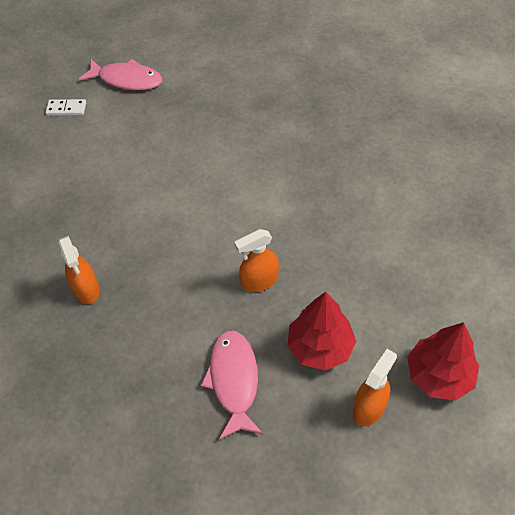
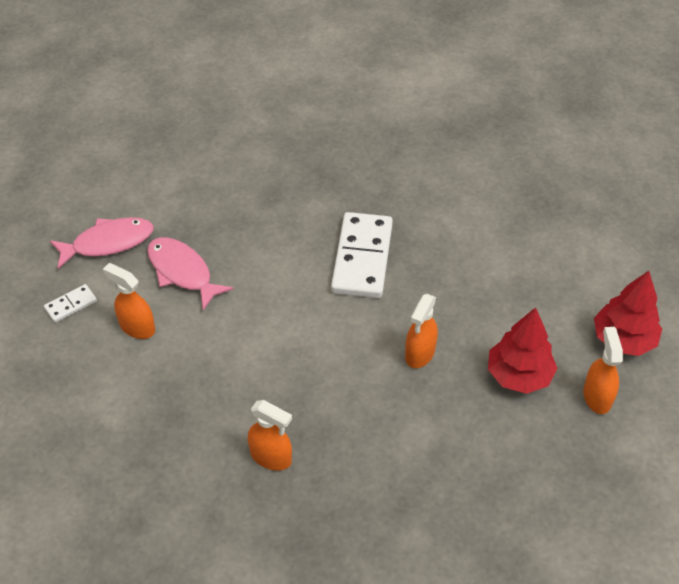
camera: 40 degrees left, 5 degrees down
pink fish [201,330,263,440] -> pink fish moved to [147,237,233,310]
none -> orange spray bottle [103,263,155,339]
none -> white domino [331,212,393,298]

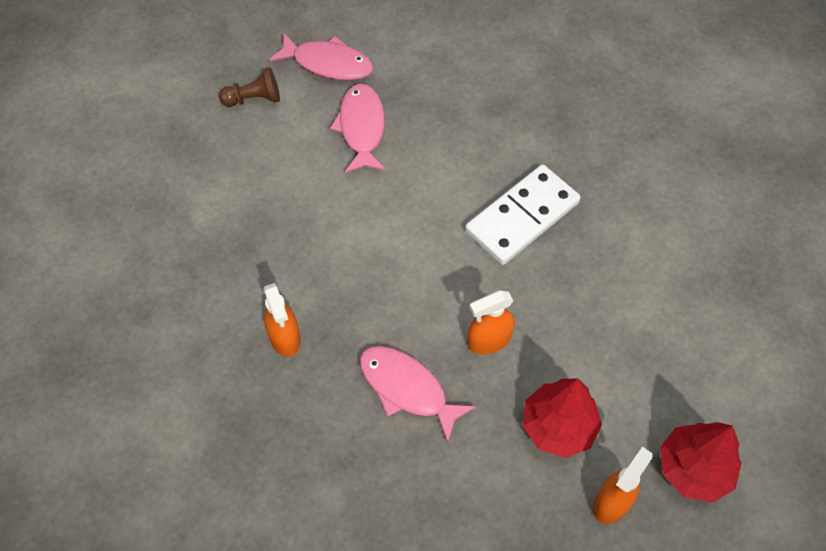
camera: 40 degrees right, 10 degrees up
white domino [44,284,97,323] -> brown pawn [219,67,280,107]
orange spray bottle [103,263,155,339] -> none
none -> pink fish [360,346,476,443]

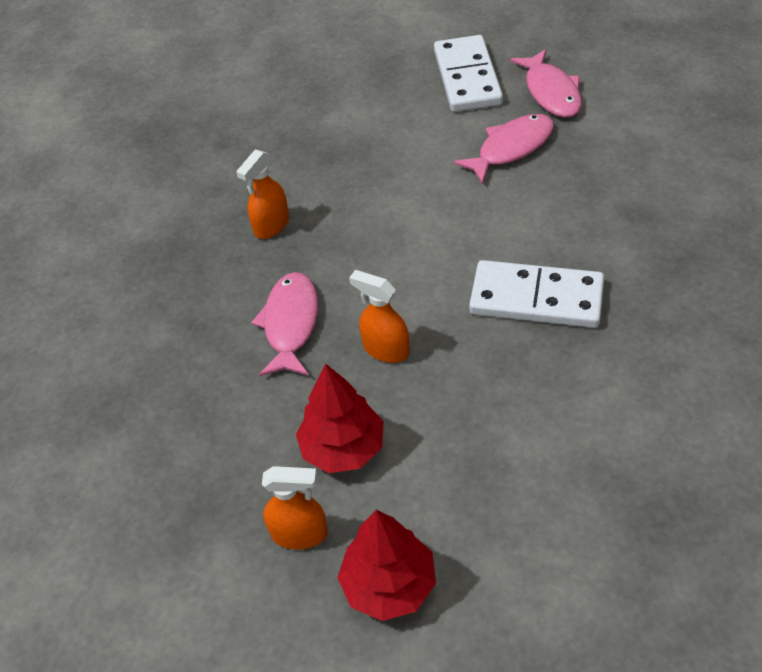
camera: 60 degrees right, 10 degrees down
brown pawn [219,67,280,107] -> white domino [434,35,503,112]

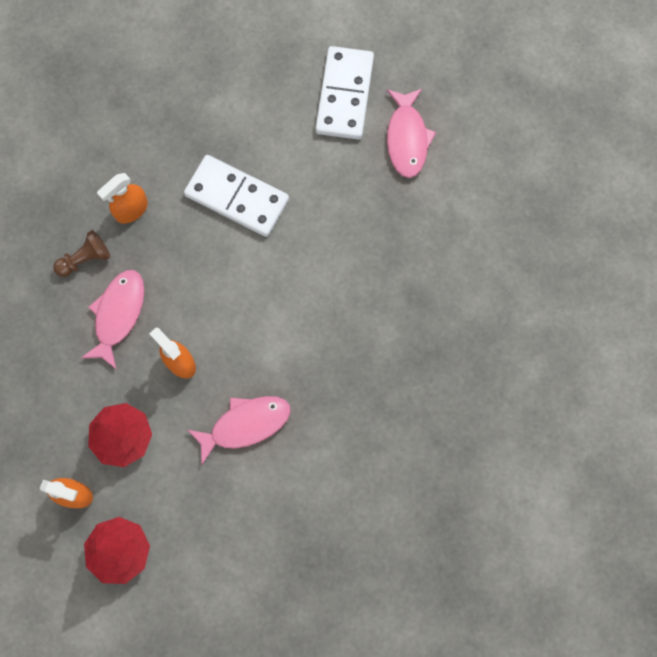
camera: 10 degrees right, 25 degrees up
pink fish [453,114,554,185] -> pink fish moved to [188,396,291,465]
white domino [469,260,604,328] -> white domino moved to [184,155,289,237]
none -> brown pawn [53,230,110,277]

